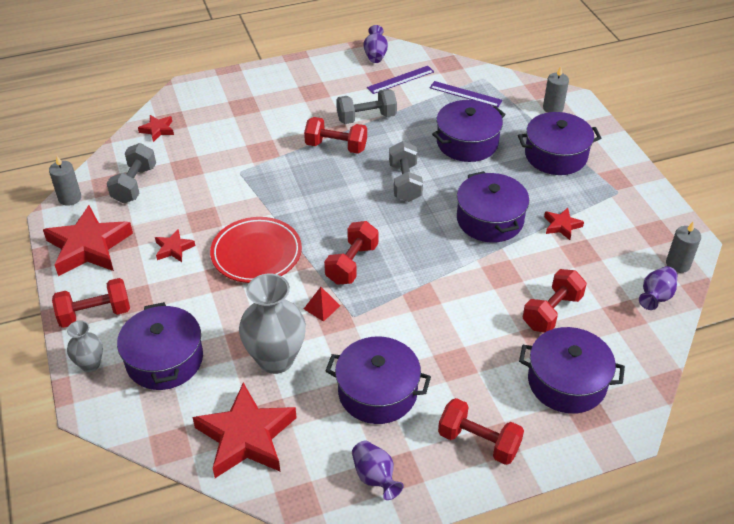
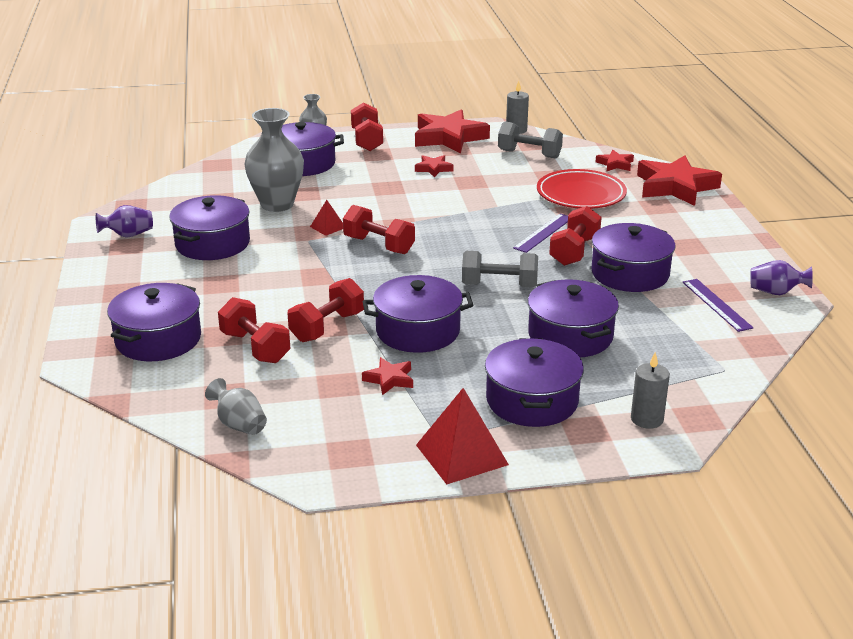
camera: 100 degrees right, 15 degrees down
red star [192,383,297,478] -> red star moved to [637,155,722,206]
red plate [210,217,302,283] -> red plate moved to [537,169,627,209]
grey dumbbell [336,89,397,124] -> purple pot [591,223,675,292]
purple ruler [430,81,503,107] -> purple ruler moved to [513,213,568,253]
red dumbbell [438,398,524,465] -> red dumbbell moved to [287,278,364,342]
purple vase [639,266,677,310] -> grey vase [205,378,267,435]
grey candle [666,222,701,273] -> none
none -> red pyramid [416,388,509,485]

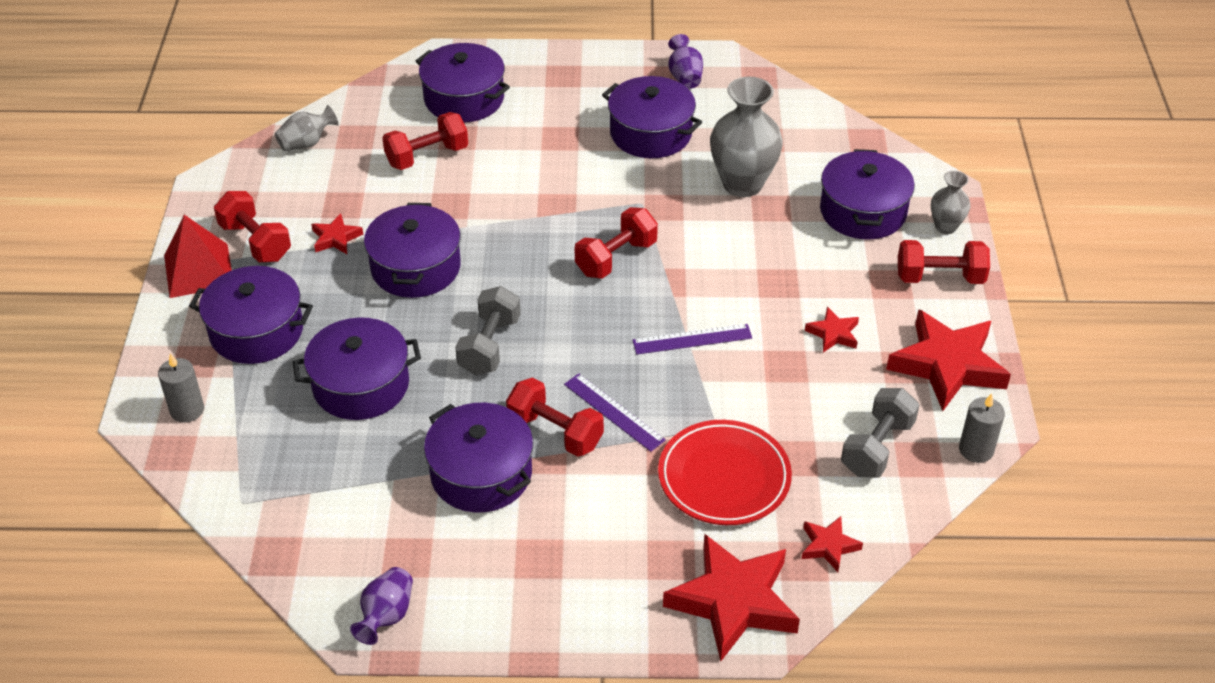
camera: 100 degrees right, 15 degrees up
red dumbbell [287,278,364,342] -> red dumbbell moved to [214,191,291,262]
red pyramid [310,200,343,236] -> none
purple ruler [682,279,753,332] -> purple ruler moved to [632,324,752,354]

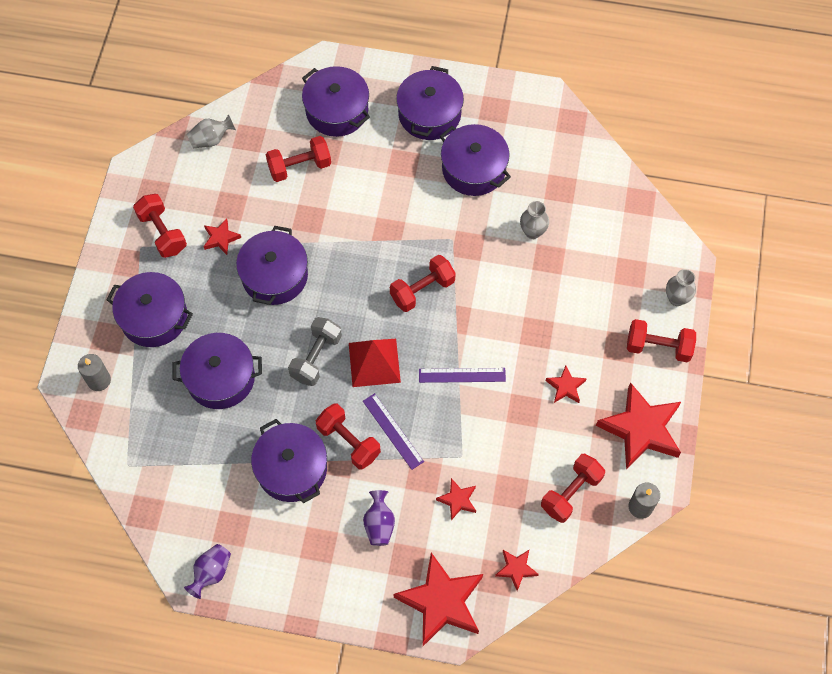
camera: 10 degrees right, 20 degrees up
red pyramid [164,215,232,298] -> red pyramid moved to [349,339,401,387]
red plate [658,420,792,525] -> red star [436,478,476,520]
purple vase [668,34,703,89] -> purple vase moved to [363,490,395,546]
grey vase [710,77,783,197] -> grey vase [520,201,549,239], size x0.53
purple pot [820,149,915,239] -> purple pot moved to [396,66,464,140]
grey dumbbell [841,388,919,478] -> red dumbbell [541,454,605,523]

